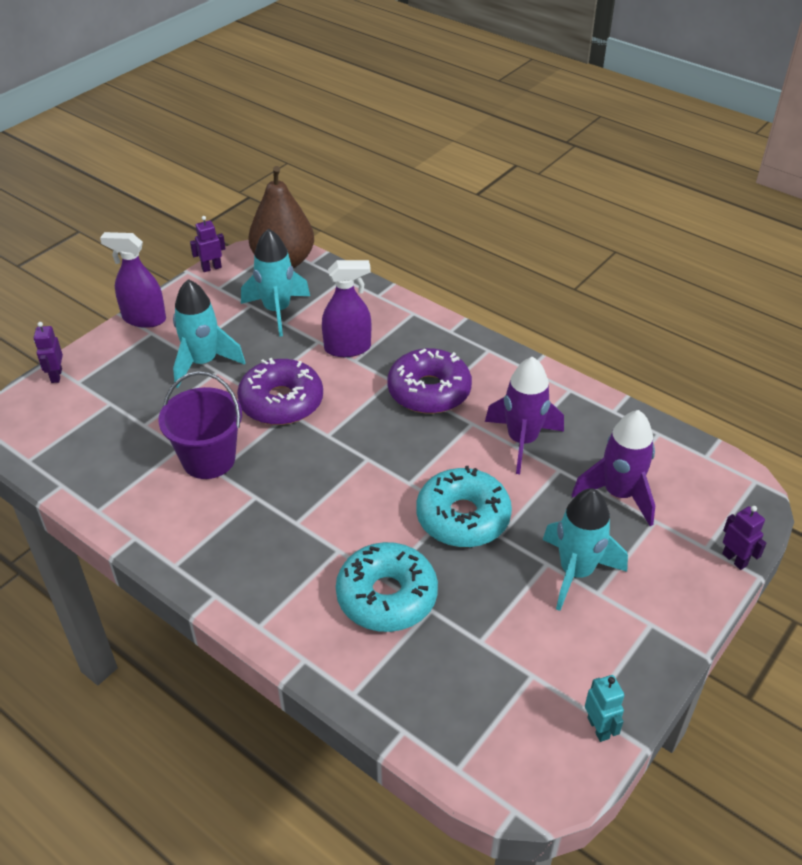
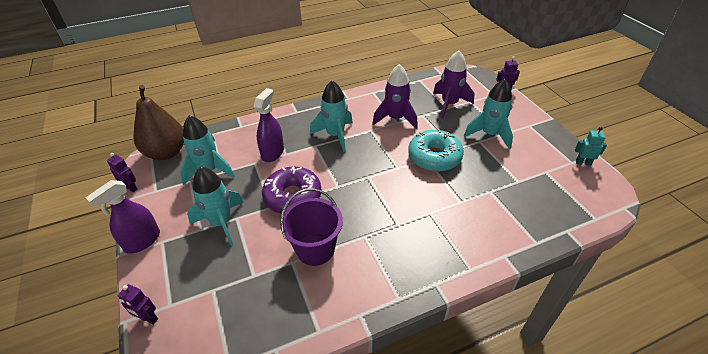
camera: 60 degrees left, 0 degrees up
purple robot [190,216,226,272] -> purple robot turned 120 degrees clockwise [107,153,138,192]
turquoise donut [336,542,438,632] -> none
purple donut [387,348,472,414] -> turquoise rocket [310,80,353,152]

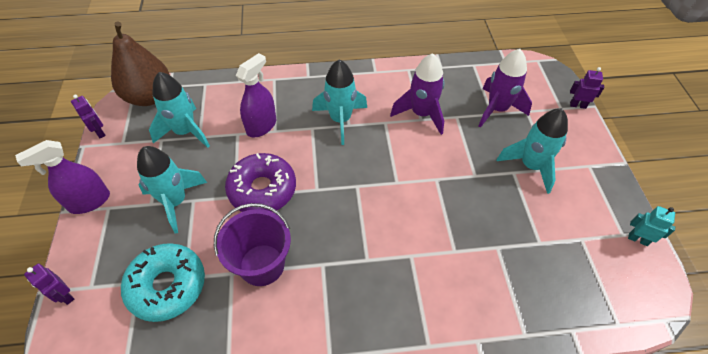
camera: 15 degrees right, 10 degrees up
turquoise donut [408,129,464,172] -> turquoise donut moved to [121,243,205,322]

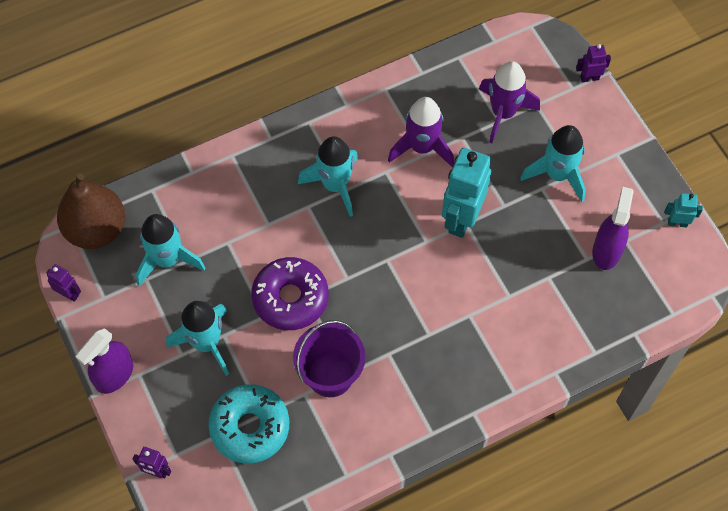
camera: 20 degrees left, 10 degrees up
purple spray bottle [236,53,277,138] -> purple spray bottle moved to [592,187,634,270]
none -> turquoise robot [442,148,491,238]

